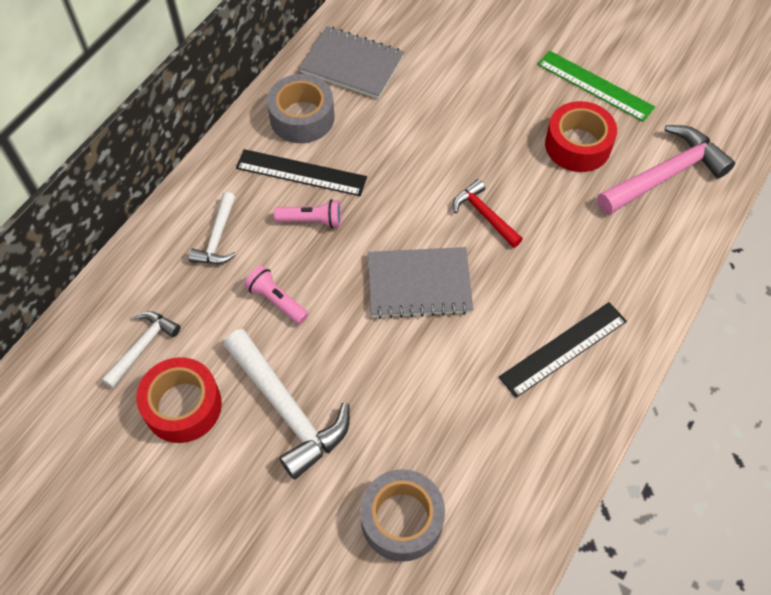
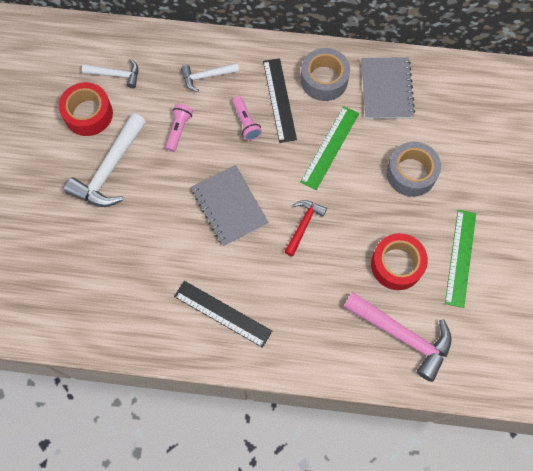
camera: 65 degrees right, 10 degrees up
grey tape [360,469,445,562] -> grey tape moved to [386,142,441,197]
none -> green ruler [300,106,359,190]

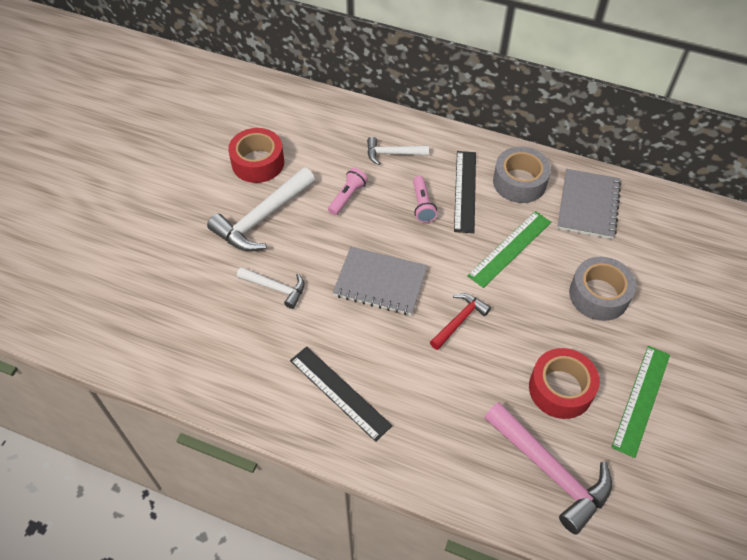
camera: 15 degrees right, 15 degrees down
white hammer [82,59,138,88] -> white hammer moved to [237,267,304,309]
grey notebook [191,165,269,246] -> grey notebook turned 60 degrees counterclockwise [333,247,427,315]

